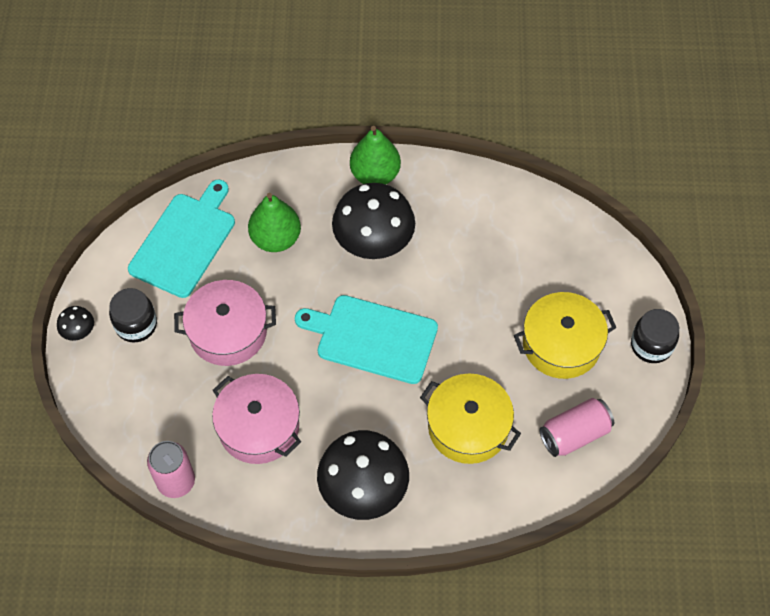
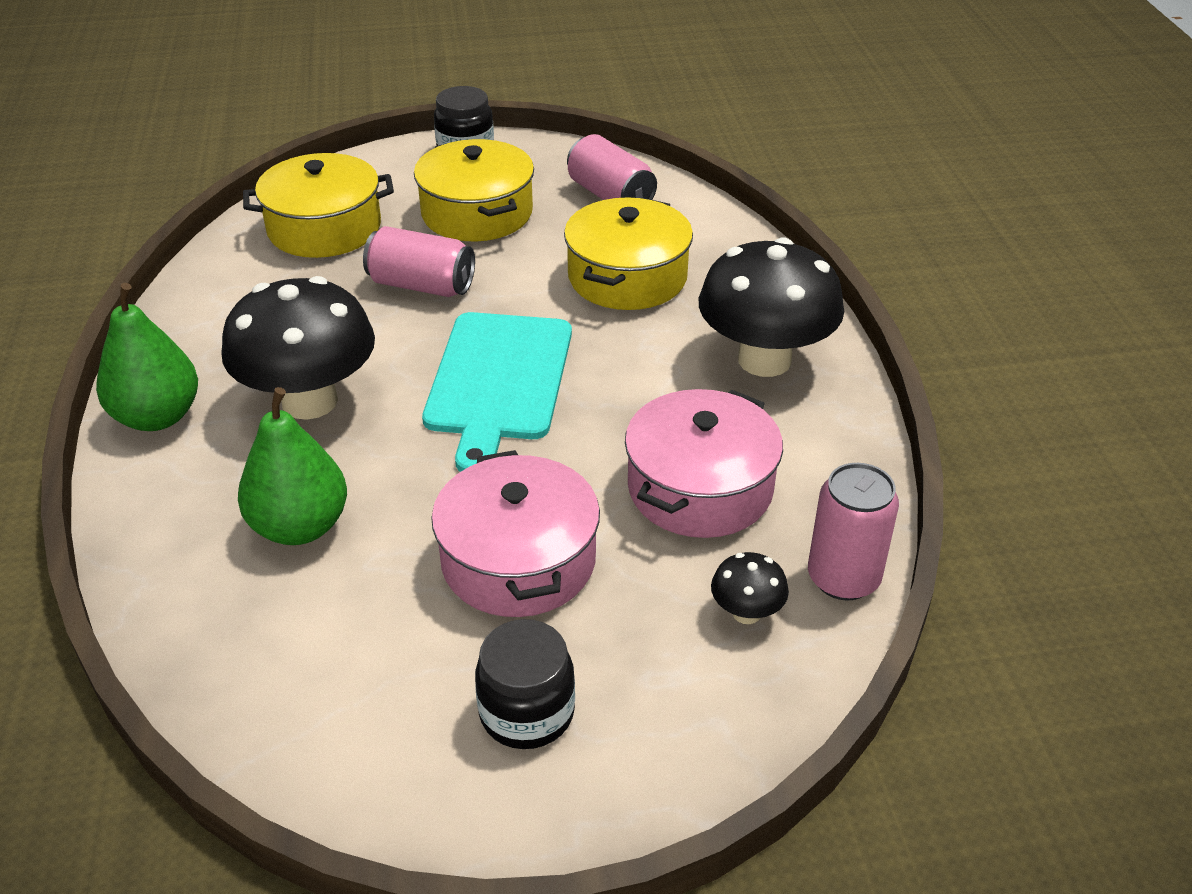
camera: 100 degrees left, 20 degrees down
black mushroom [57,306,94,341] -> black mushroom moved to [711,552,789,624]
turquoise cutting board [128,180,235,298] -> none
none -> yellow pot [243,153,394,258]
none -> pink can [363,226,475,297]

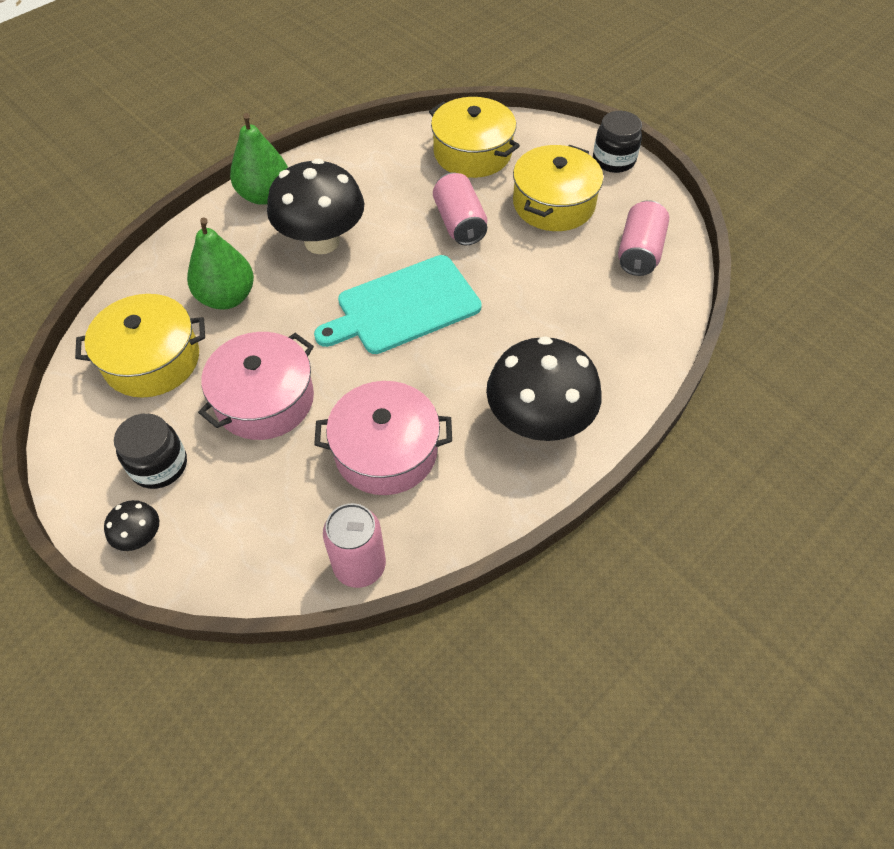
camera: 55 degrees right, 15 degrees up
yellow pot [564,197,693,310] -> yellow pot moved to [75,294,205,398]
black mushroom [711,552,789,624] -> black mushroom moved to [104,500,159,551]

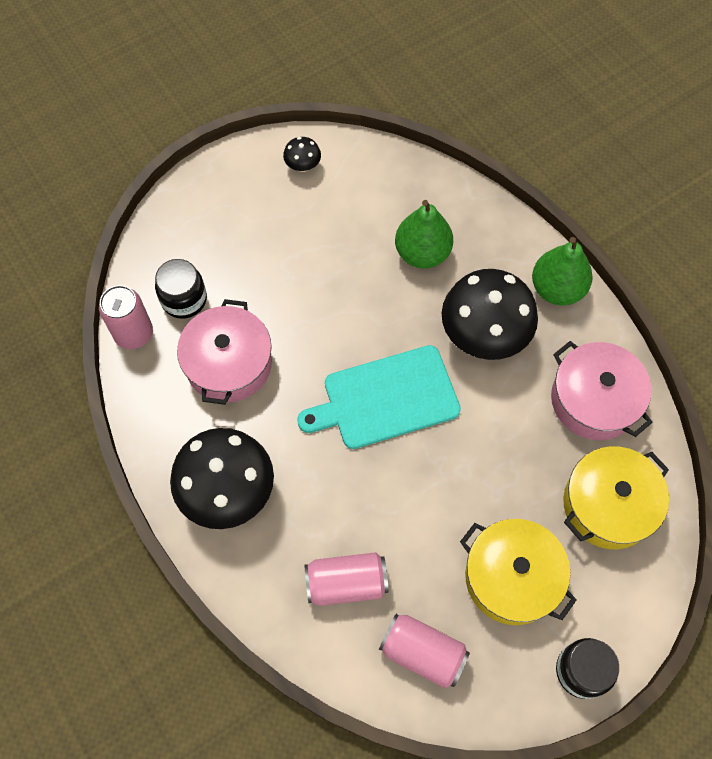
camera: 100 degrees right, 10 degrees up
yellow pot [75,294,205,398] -> none
black mushroom [104,500,159,551] -> black mushroom moved to [283,137,321,172]
black jar [114,413,187,489] -> black jar moved to [155,259,207,319]
pink pot [198,332,314,440] -> pink pot moved to [551,341,652,440]
turquoise cutting board [314,255,482,354] -> turquoise cutting board turned 90 degrees counterclockwise [297,345,461,449]
pink can [433,172,487,245] -> pink can moved to [304,552,389,606]

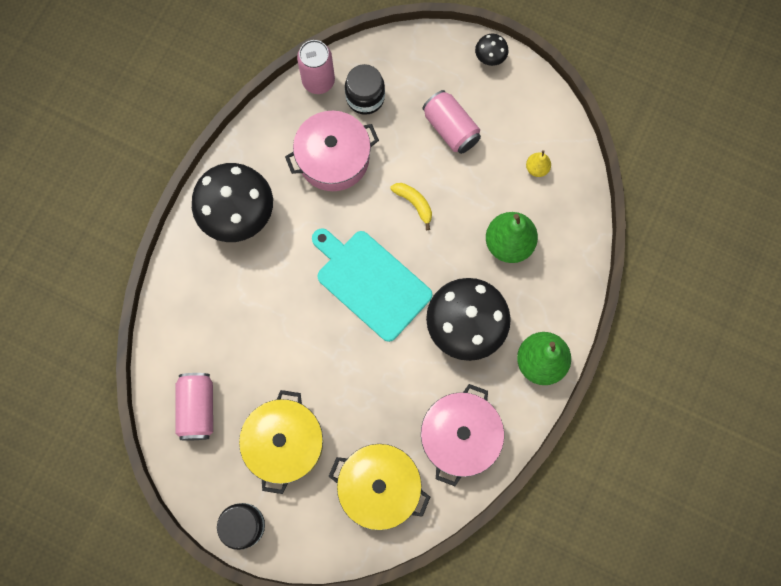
camera: 60 degrees right, 10 degrees up
black mushroom [283,137,321,172] -> black mushroom moved to [475,34,509,66]
pink can [304,552,389,606] -> pink can moved to [423,90,481,154]
none -> yellow banana [390,183,432,230]
none -> yellow pear [526,150,551,177]

